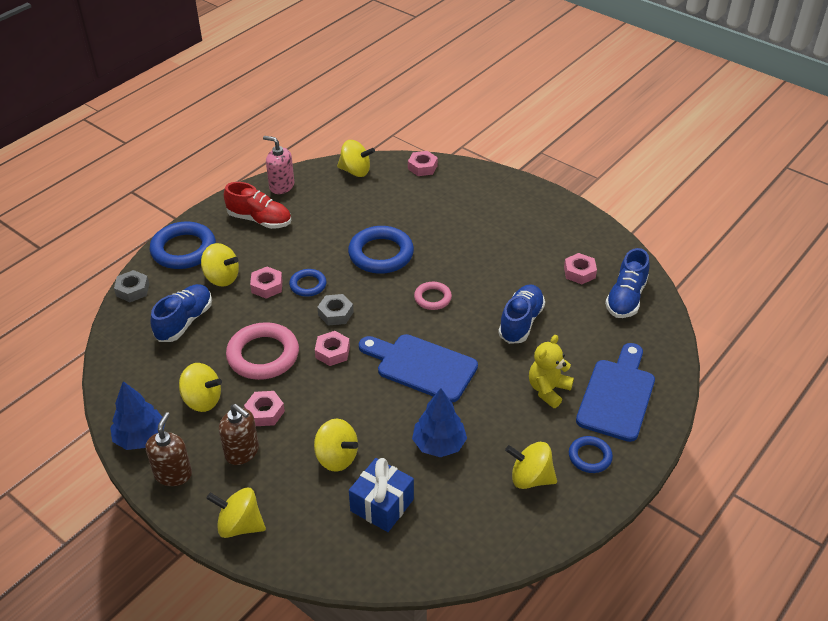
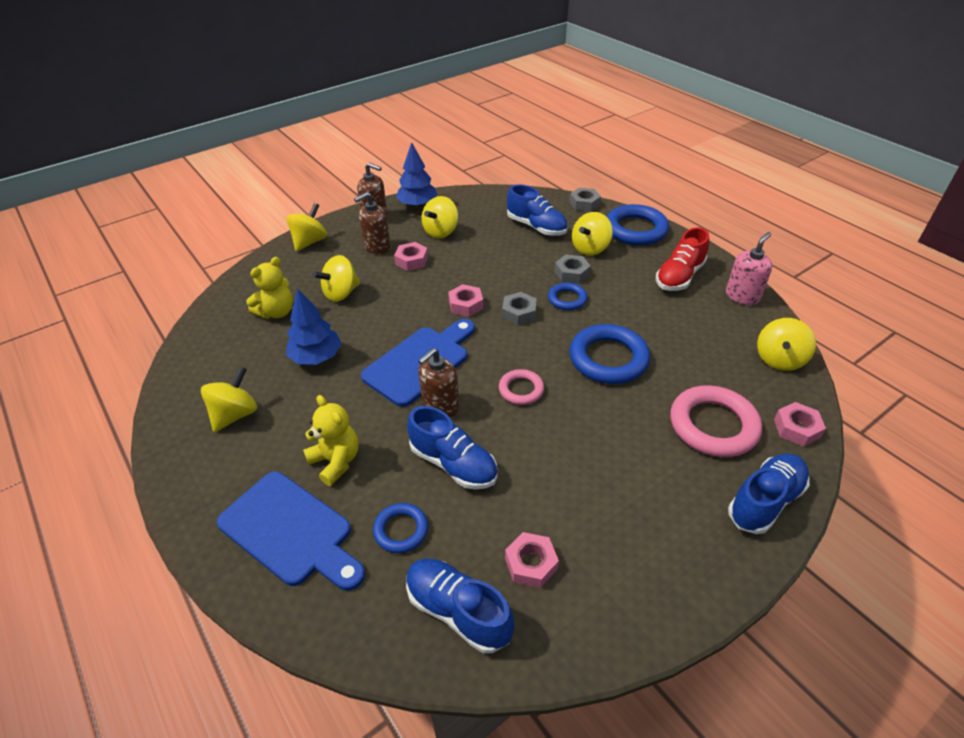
camera: 105 degrees right, 0 degrees up
pink ring [226,322,299,380] -> pink ring moved to [670,385,762,457]
pink nut [250,267,283,299] -> grey nut [555,255,591,284]
blue gift [349,458,414,532] -> yellow teddy bear [246,257,293,319]
blue ring [569,436,613,473] -> blue ring moved to [373,503,428,553]
none -> brown soap dispenser [418,348,459,417]
none -> blue shoe [728,454,810,534]

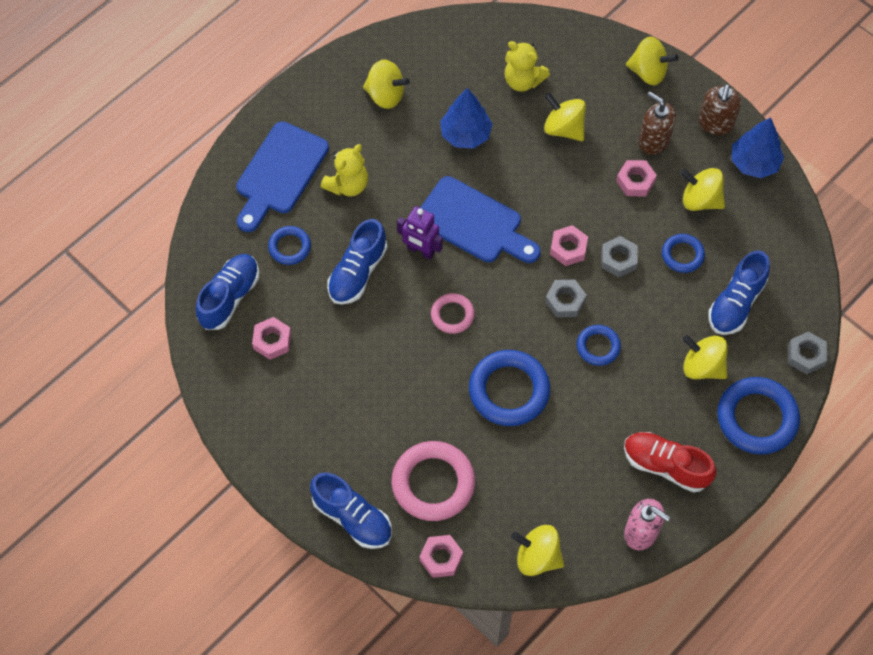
camera: 80 degrees right, 20 degrees up
brown soap dispenser [418,348,459,417] -> purple robot [397,206,443,260]
grey nut [555,255,591,284] -> grey nut moved to [602,236,638,277]
none -> blue ring [662,234,705,273]

